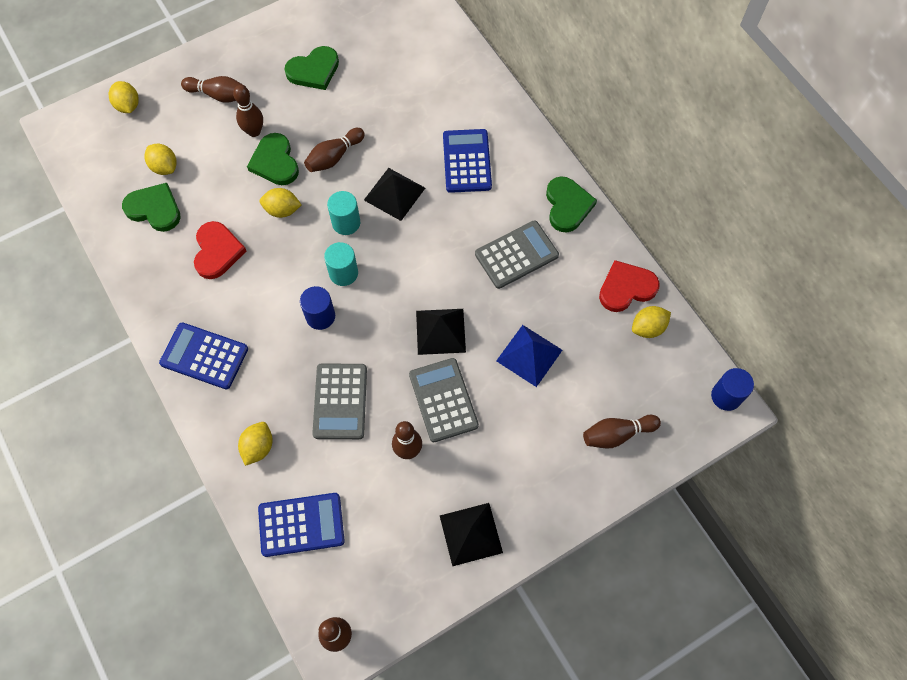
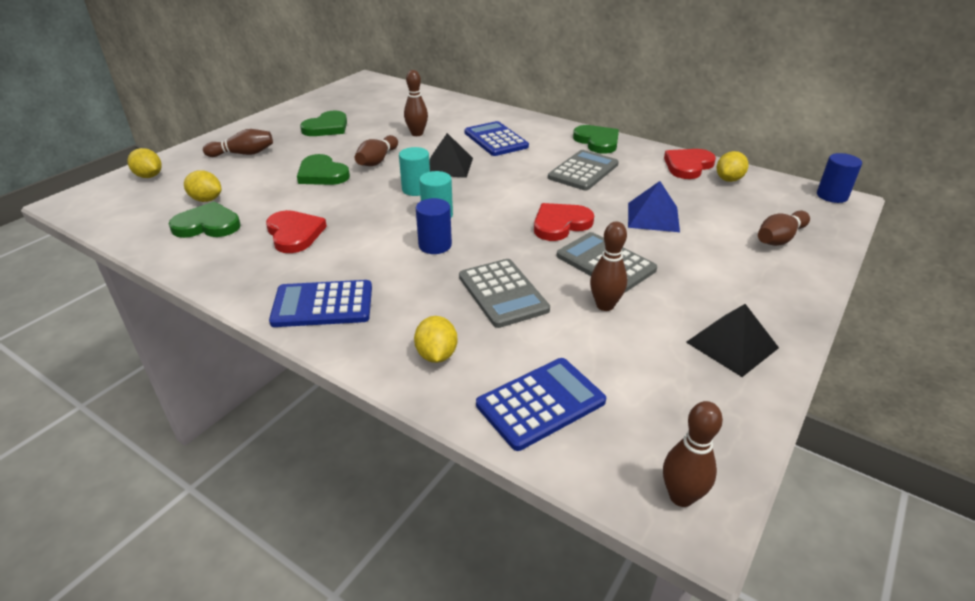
camera: 25 degrees left, 30 degrees down
brown bowling pin [233,85,263,137] -> brown bowling pin moved to [404,70,428,136]
yellow lemon [260,188,302,218] -> none
black pyramid [416,309,466,355] -> red heart [534,203,594,241]

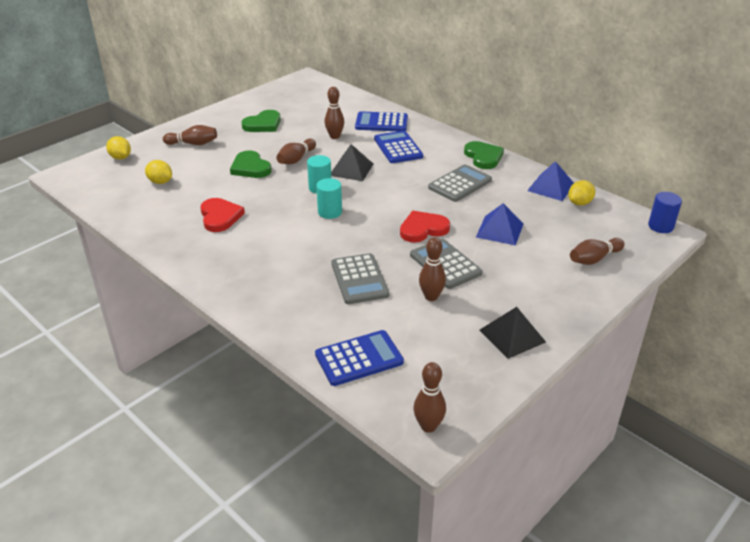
camera: 10 degrees right, 0 degrees up
green heart [169,201,240,238] -> none
blue calculator [269,280,372,327] -> blue calculator moved to [355,111,408,131]
yellow lemon [414,316,457,363] -> none
blue cylinder [416,198,452,254] -> none
red heart [664,149,716,179] -> blue pyramid [527,161,574,201]

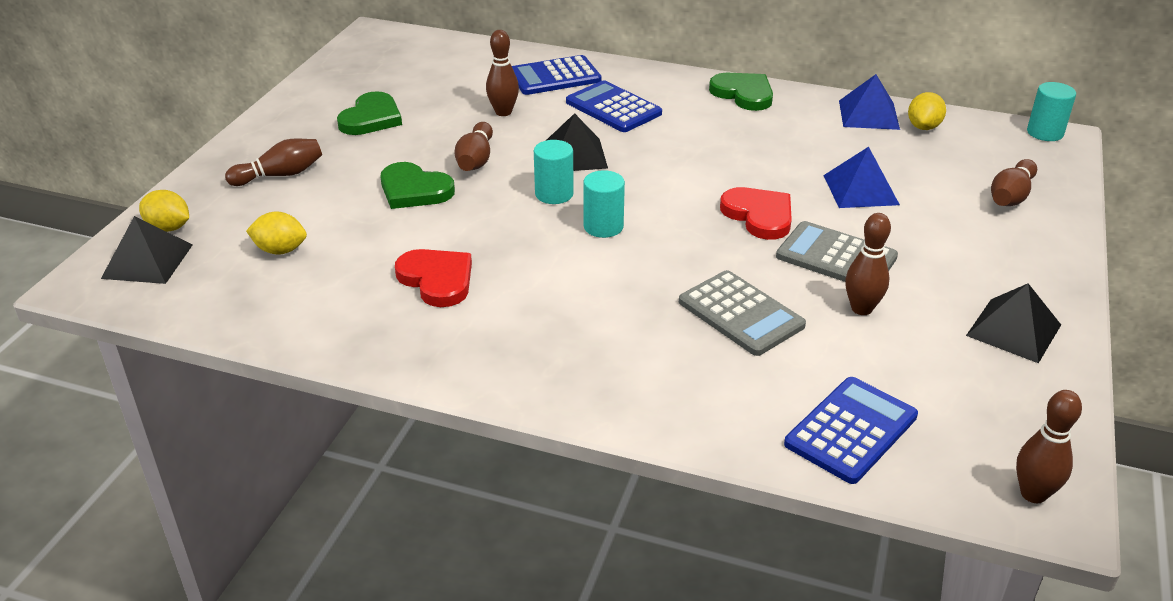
camera: 25 degrees left, 0 degrees up
red heart [400,211,450,243] -> red heart turned 105 degrees clockwise [720,187,792,240]
grey calculator [428,165,492,202] -> none
blue cylinder [648,192,682,233] -> turquoise cylinder [1027,82,1076,141]
none -> black pyramid [101,216,192,284]

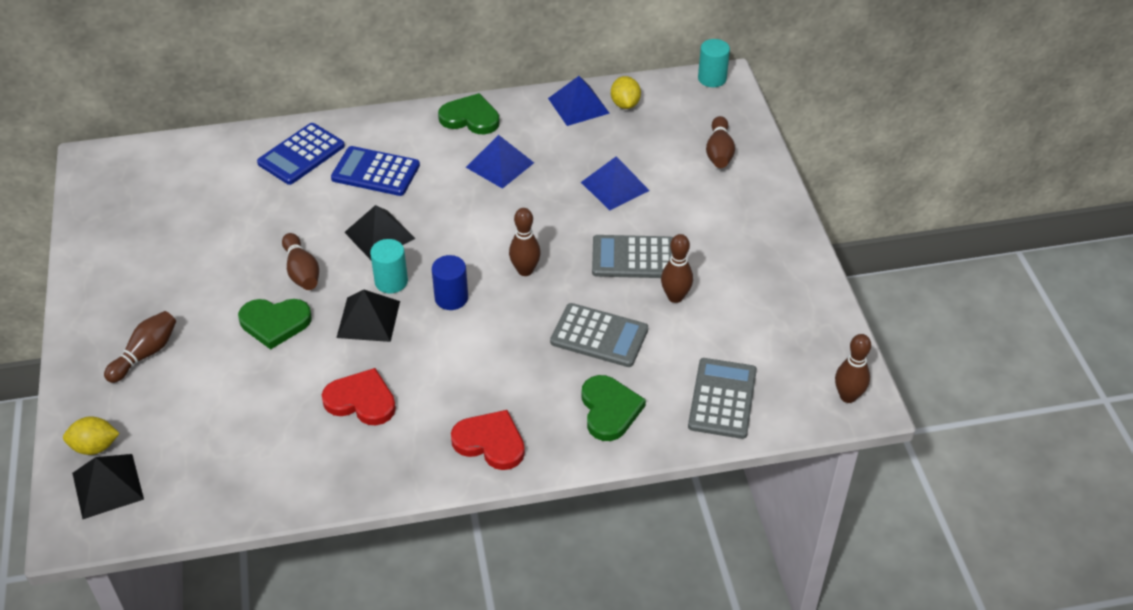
camera: 30 degrees left, 10 degrees up
yellow lemon [246,211,307,255] -> none
green heart [337,91,402,135] -> green heart moved to [581,375,646,441]
brown bowling pin [486,30,519,116] -> brown bowling pin moved to [509,208,541,276]
turquoise cylinder [583,170,625,238] -> blue cylinder [432,255,468,310]
red heart [720,187,792,240] -> red heart moved to [451,410,525,470]
blue calculator [784,377,918,484] -> grey calculator [688,358,757,439]
black pyramid [966,283,1061,363] -> black pyramid moved to [336,289,400,342]
none -> blue pyramid [466,135,534,189]

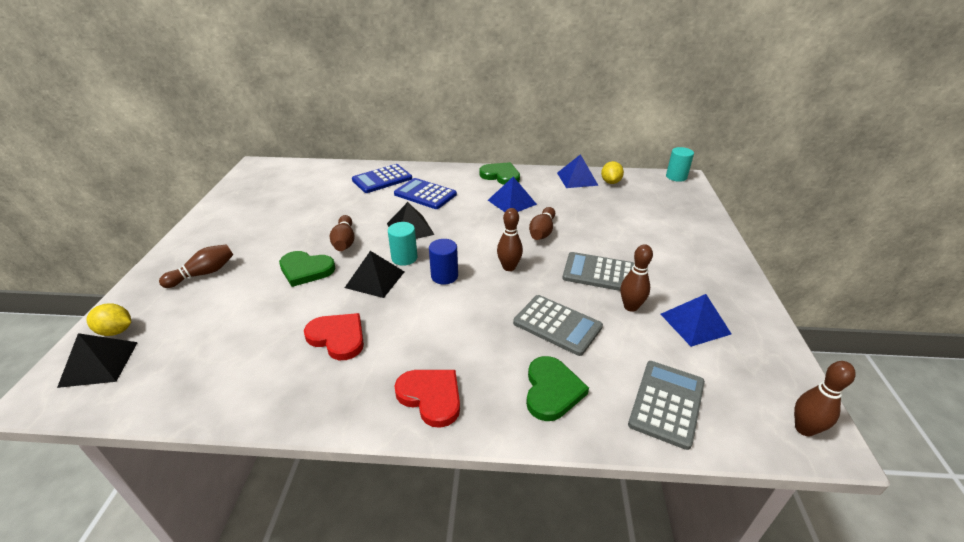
camera: 15 degrees right, 10 degrees down
blue pyramid [581,156,650,210] -> blue pyramid moved to [661,294,731,347]
brown bowling pin [706,116,735,168] -> brown bowling pin moved to [529,207,555,240]

